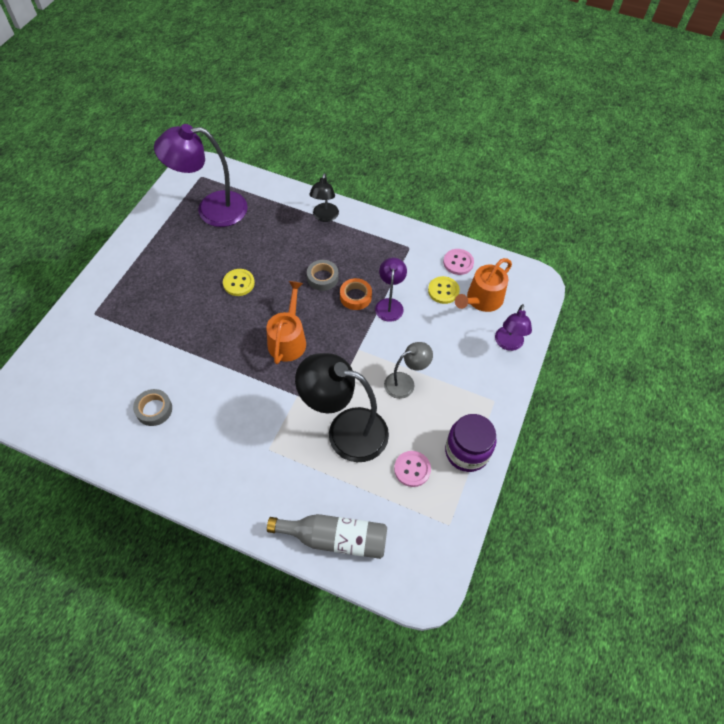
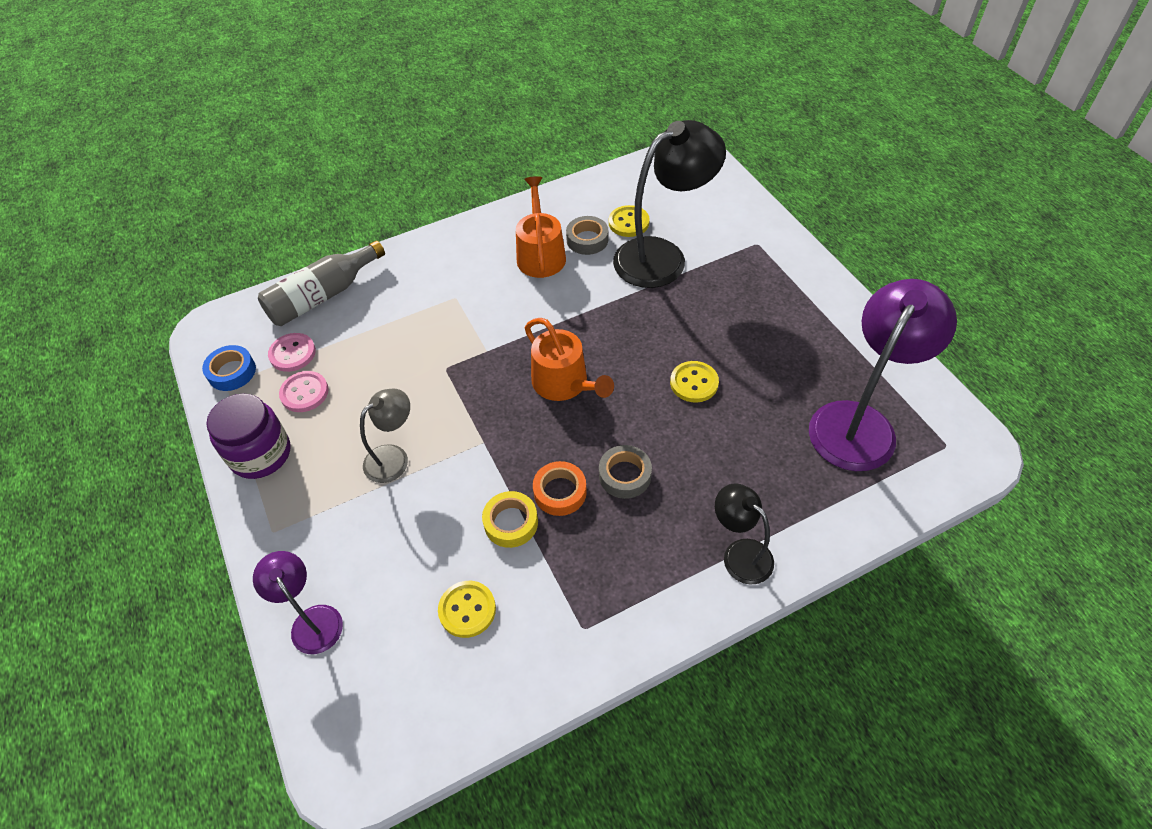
camera: 135 degrees right, 5 degrees down
black lamp [295,353,389,462] -> black lamp moved to [613,120,726,288]
purple lamp [375,258,407,322] -> yellow tape [482,491,538,548]
grey lamp [384,342,433,399] -> grey lamp turned 150 degrees counterclockwise [360,389,410,483]
pink button [443,249,474,275] -> pink button moved to [268,333,316,372]
orange watering can [455,258,512,312] -> orange watering can moved to [516,176,566,278]
none -> blue tape [202,345,256,391]
none -> yellow button [609,205,650,237]

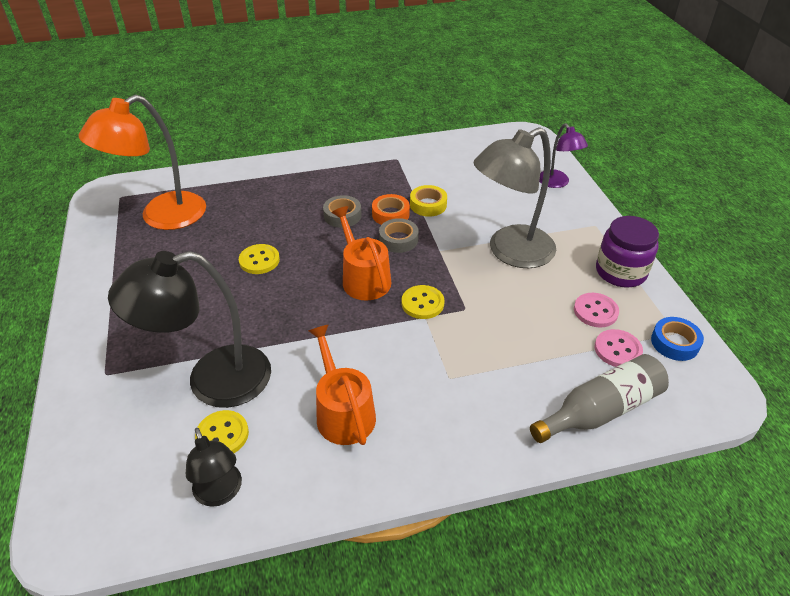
camera: 170 degrees left, 10 degrees down
grey lamp [360,389,410,483] -> grey lamp [473,127,556,268], size x1.88
yellow button [438,581,496,638] -> yellow button moved to [402,285,444,319]
orange watering can [516,176,566,278] -> orange watering can turned 150 degrees clockwise [308,324,376,445]
grey tape [566,216,609,255] -> grey tape moved to [379,218,419,253]
black lamp [715,483,774,585] -> black lamp moved to [186,428,242,507]
purple lamp [809,279,957,471] -> orange lamp [78,95,206,230]

